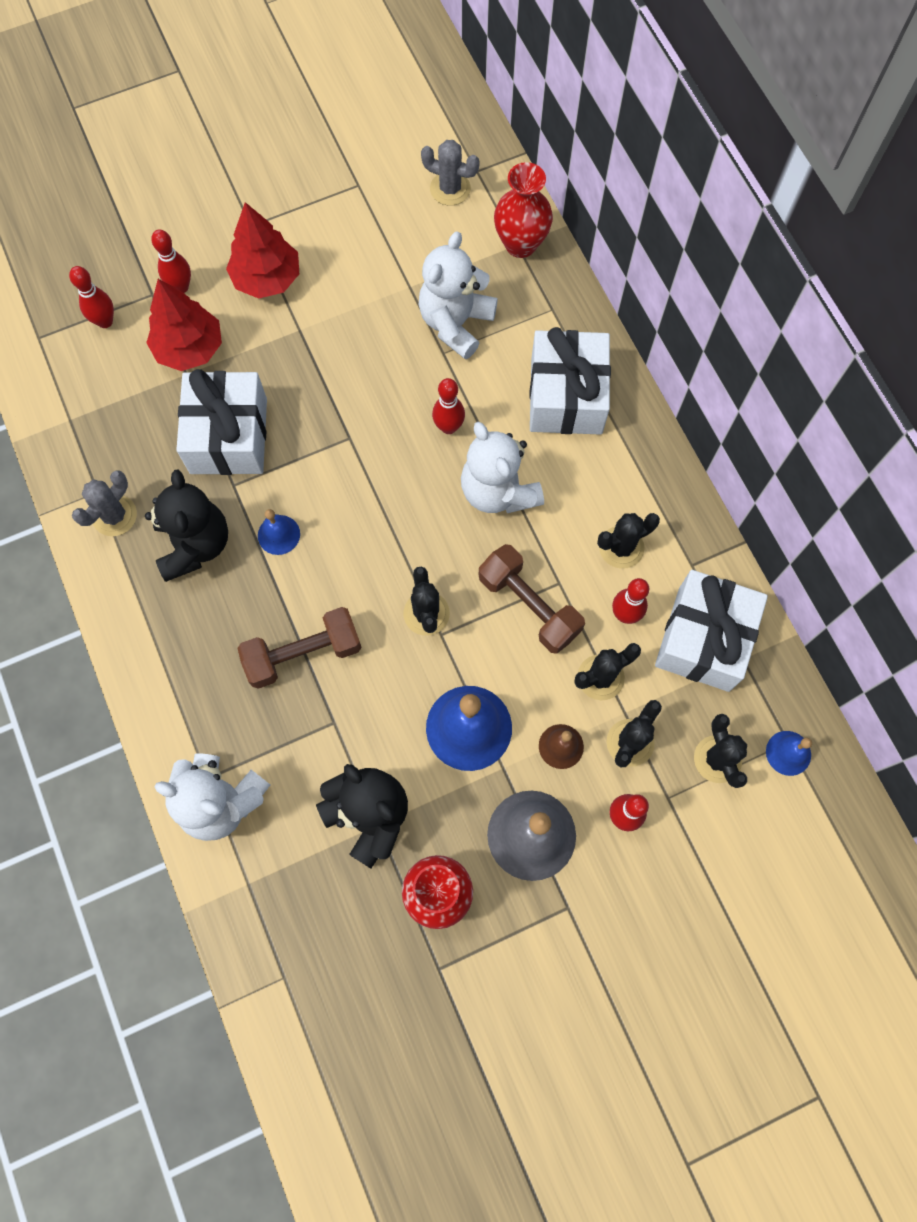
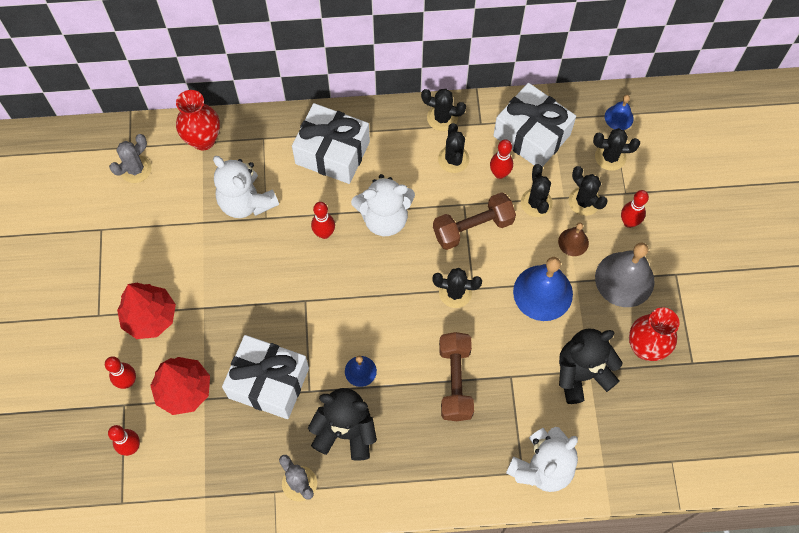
camera: 70 degrees left, 5 degrees down
none -> black cactus [421,89,466,131]

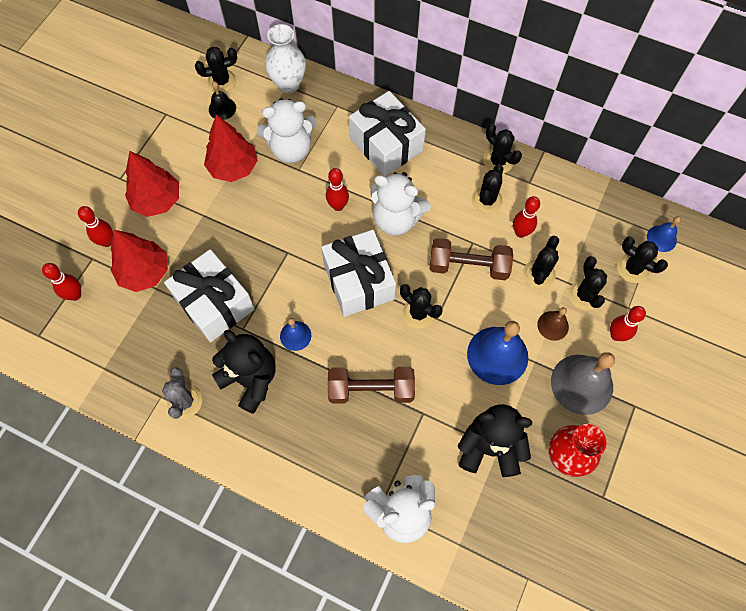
camera: 30 degrees right, 0 degrees up
grey cactus [109,134,151,183] -> black cactus [195,47,237,93]
red vase [176,90,220,150] -> white vase [265,24,306,93]
white teddy bear [213,156,279,218] -> white teddy bear turned 90 degrees counterclockwise [257,98,317,163]
brown dumbbell [439,332,474,421] -> brown dumbbell turned 60 degrees clockwise [328,367,415,404]
white gift [493,83,576,167] -> white gift moved to [321,230,396,317]
none -> red tree [204,115,258,182]
none -> black bell [209,82,236,120]

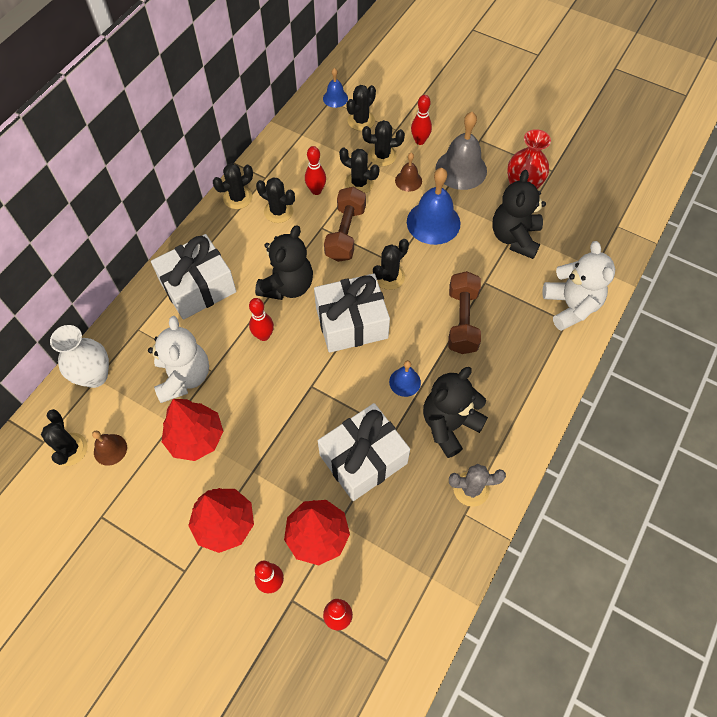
camera: 85 degrees left, 5 degrees down
black bell [209,82,236,120] -> brown bell [92,431,127,466]
white teddy bear [370,172,431,236] -> black teddy bear [255,225,313,300]

